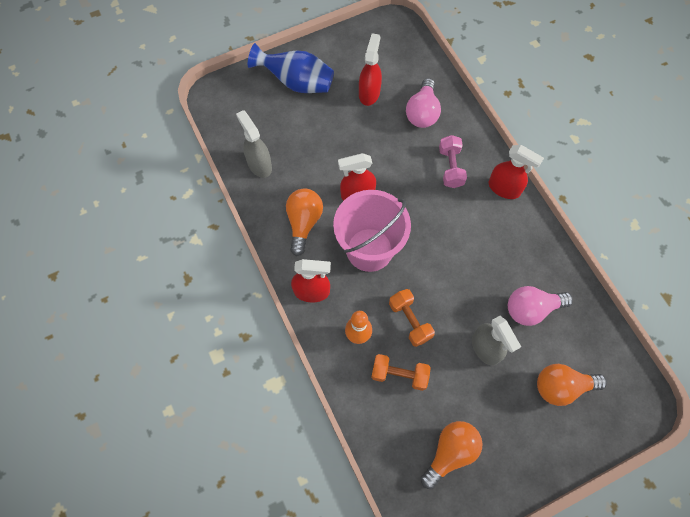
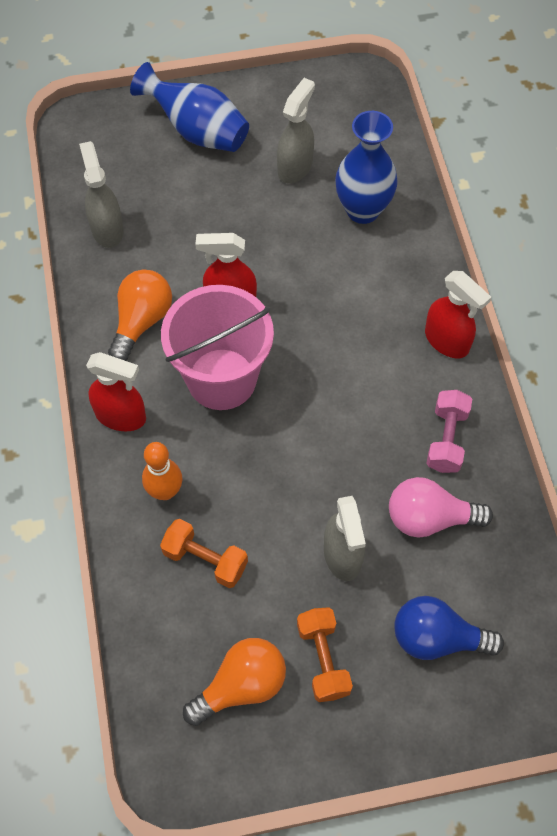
camera: 15 degrees right, 5 degrees down
red spray bottle [359,33,382,106] -> grey spray bottle [277,78,315,183]
orange dumbbell [389,289,435,347] -> orange dumbbell moved to [297,607,353,702]
pink light bulb [406,78,441,128] -> blue vase [335,111,398,224]
pink dumbbell [439,135,467,188] -> pink dumbbell moved to [426,390,472,473]
orange light bulb [537,364,607,406] -> blue light bulb [394,596,504,660]

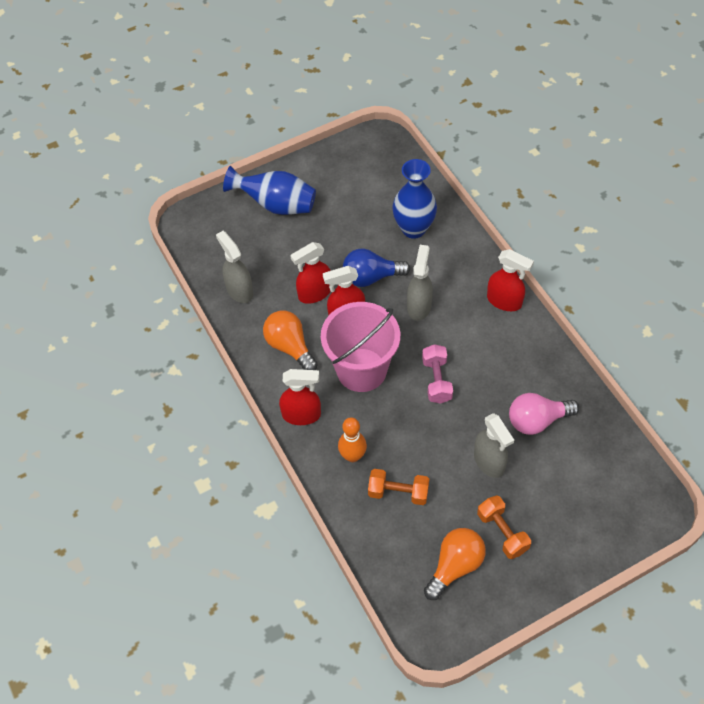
camera: 15 degrees left, 5 degrees down
orange light bulb [108,270,172,361] -> orange light bulb turned 45 degrees counterclockwise [263,311,318,370]
grey spray bottle [277,78,315,183] -> grey spray bottle moved to [407,245,433,321]
blue light bulb [394,596,504,660] -> blue light bulb moved to [343,249,410,287]
pink dumbbell [426,390,472,473] -> pink dumbbell moved to [422,344,453,404]
none -> red spray bottle [290,242,331,304]

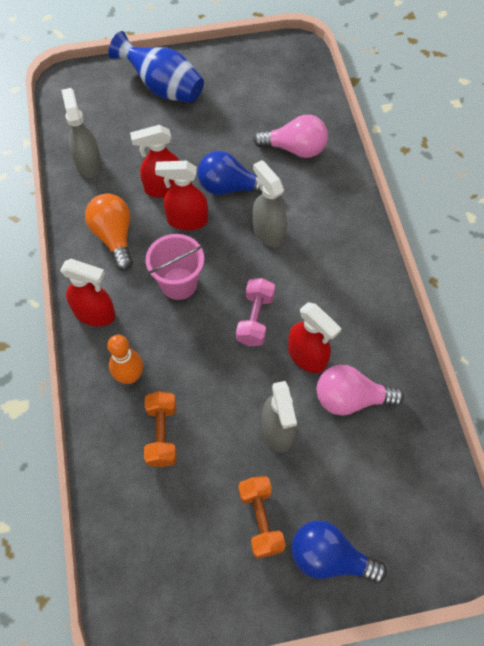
camera: 15 degrees right, 5 degrees up
pink bucket [321,302,400,392] -> pink bucket [146,234,204,300], size x0.64
orange dumbbell [368,469,429,505] -> orange dumbbell turned 60 degrees clockwise [144,391,177,467]
blue vase [392,159,437,239] -> pink light bulb [253,115,328,158]
grey spray bottle [407,245,433,321] -> grey spray bottle turned 60 degrees counterclockwise [253,160,287,247]
orange light bulb [424,528,486,600] -> none
red spray bottle [487,249,534,311] -> red spray bottle moved to [288,302,342,373]
none -> blue light bulb [292,520,387,583]

